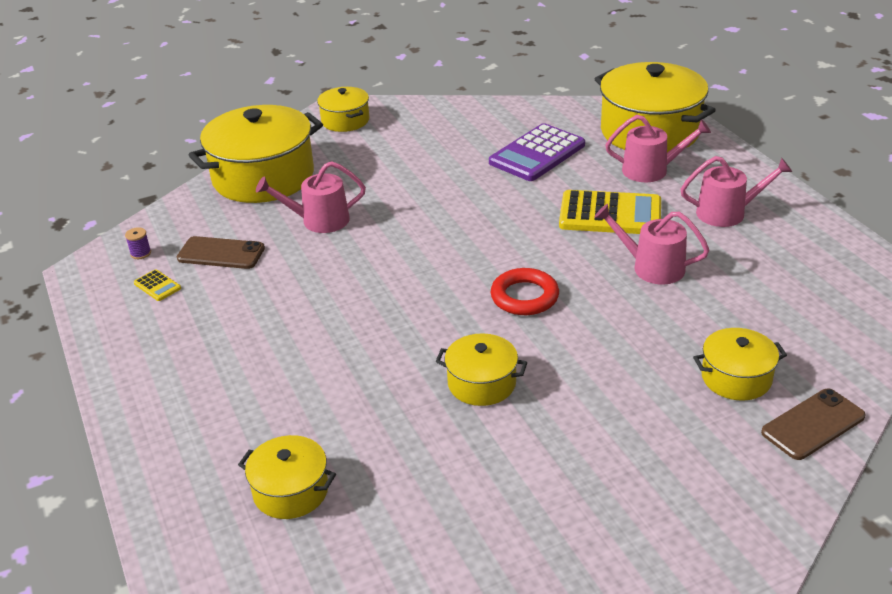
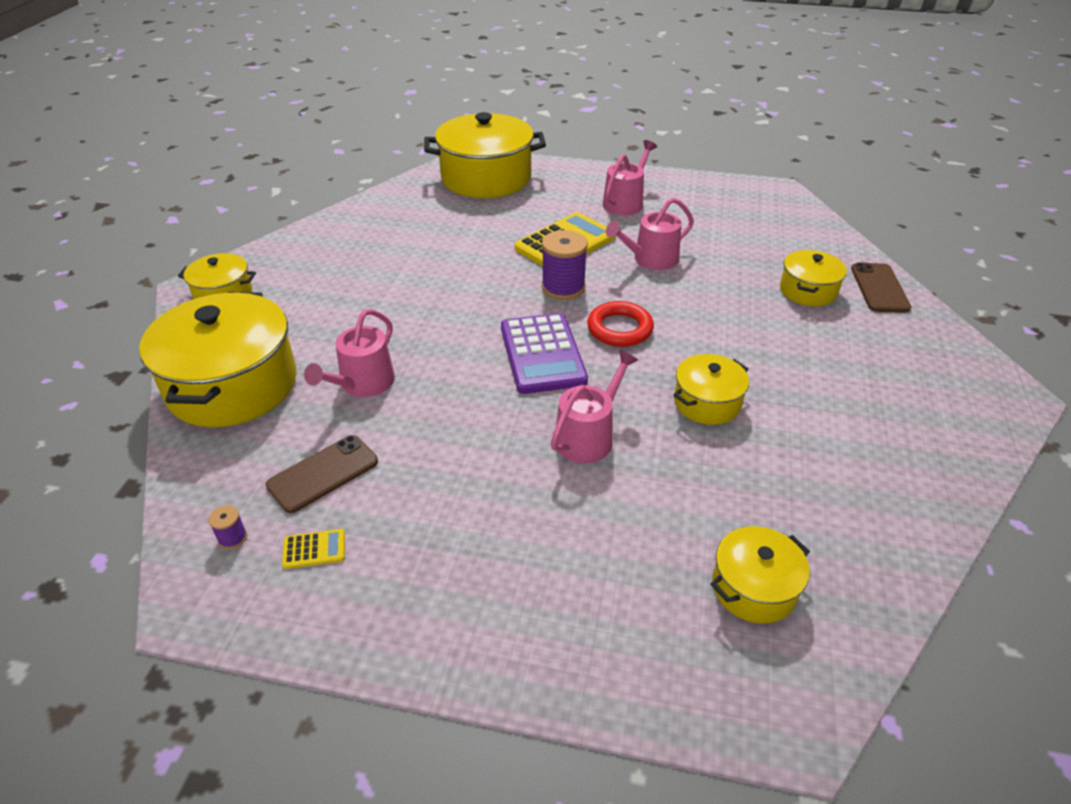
camera: 55 degrees left, 5 degrees up
purple calculator [489,123,585,181] -> purple calculator moved to [501,313,588,394]
pink watering can [605,115,711,182] -> pink watering can moved to [551,350,638,463]
none -> purple spool [542,230,588,300]

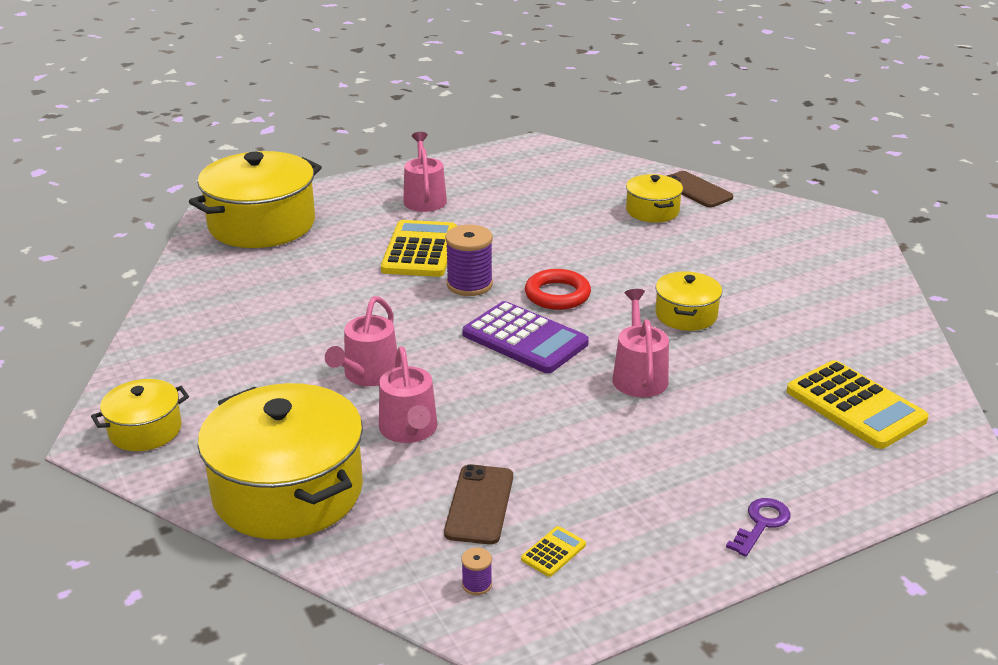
camera: 40 degrees left, 10 degrees down
pink watering can [606,198,694,270] -> pink watering can moved to [325,296,397,386]
yellow pot [710,526,810,624] -> yellow calculator [787,360,929,449]
none -> purple key [726,498,790,557]

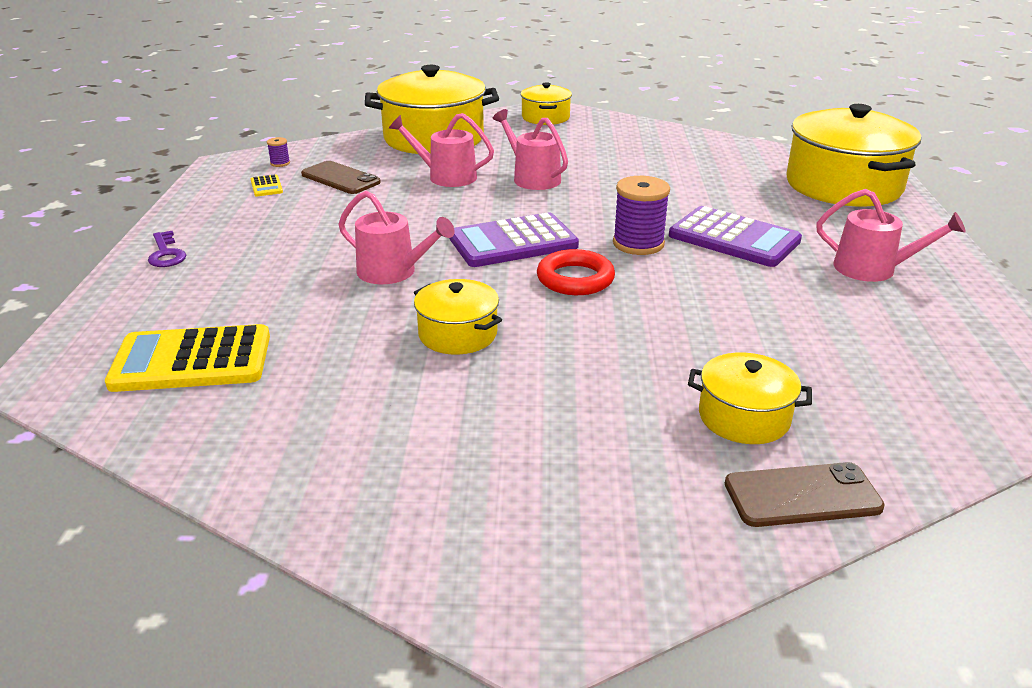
camera: 120 degrees right, 0 degrees up
yellow calculator [381,220,457,277] -> purple calculator [669,206,802,267]

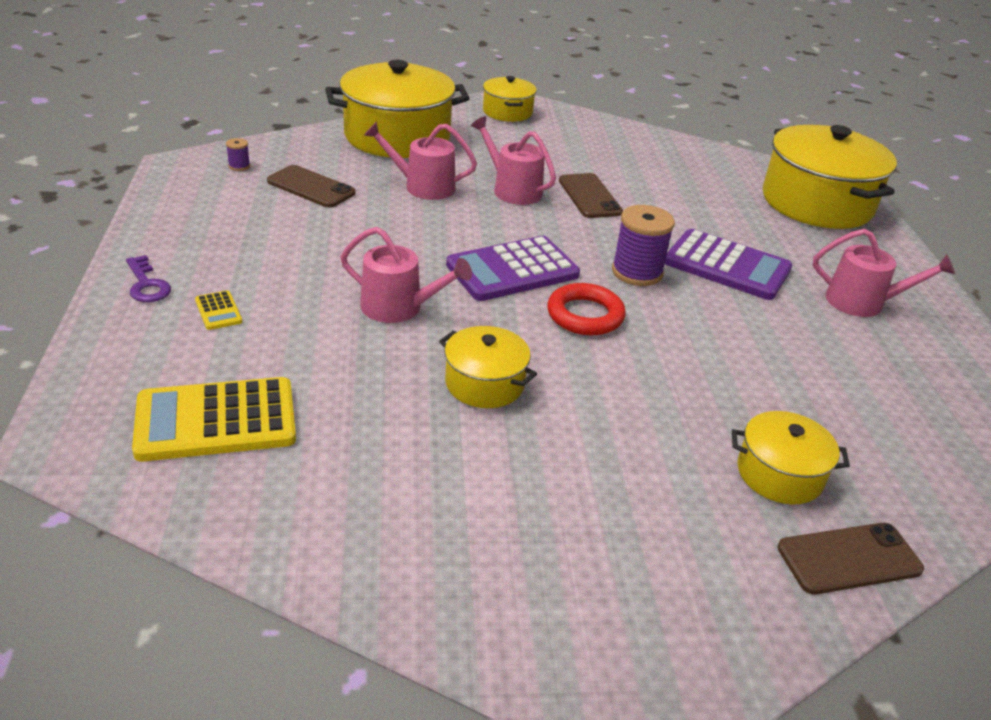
camera: 10 degrees left, 5 degrees up
yellow calculator [251,174,283,197] -> yellow calculator moved to [195,291,242,330]
none -> brown phone [559,173,623,218]

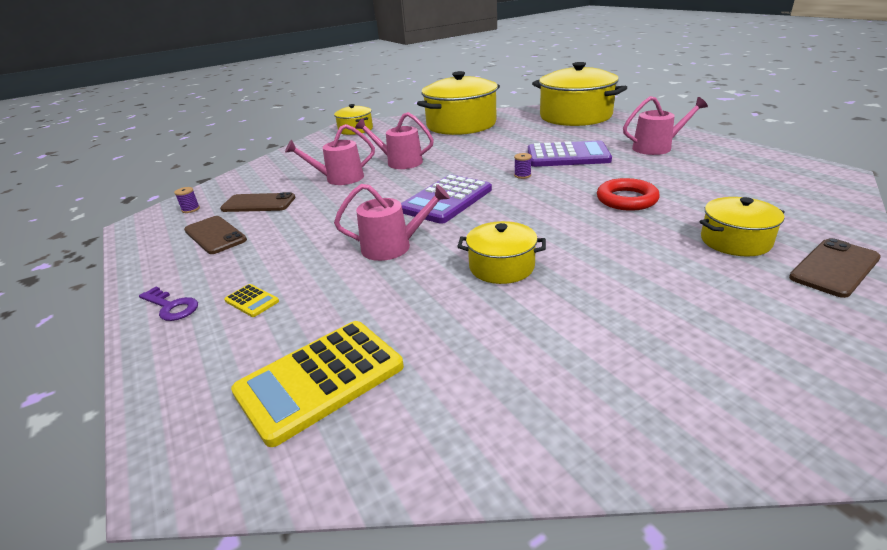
camera: 20 degrees left, 5 degrees down
yellow pot [325,60,470,158] -> yellow pot moved to [417,71,500,135]
red ring [547,283,626,335] -> red ring moved to [597,178,660,211]
brown phone [559,173,623,218] -> brown phone moved to [184,216,247,254]
purple spool [612,205,675,286] -> purple spool [514,153,532,179], size x0.46

